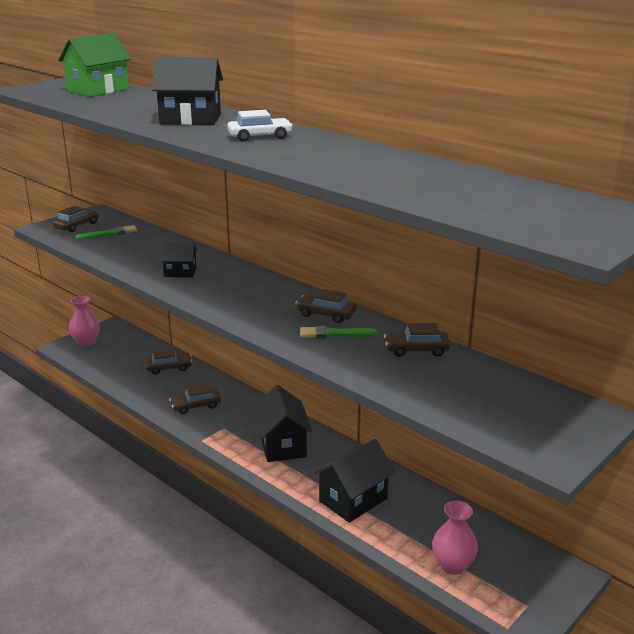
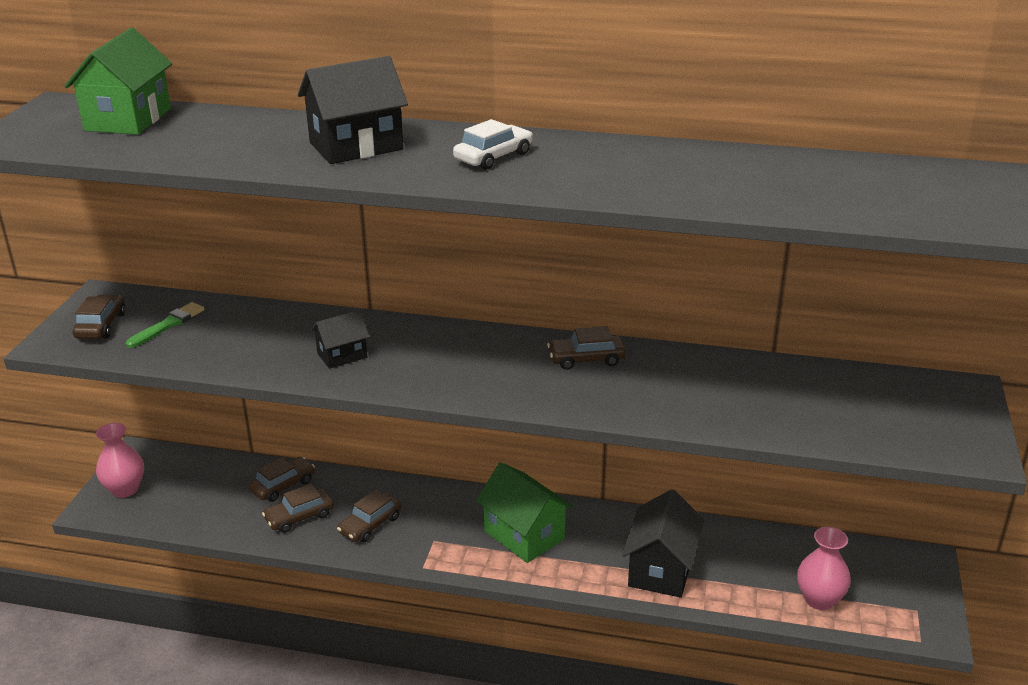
camera: 30 degrees left, 5 degrees up
black house [253,385,313,462] -> green house [476,462,573,563]
green brush [300,326,378,338] -> none
brown car [384,323,450,357] -> brown car moved to [262,484,334,533]

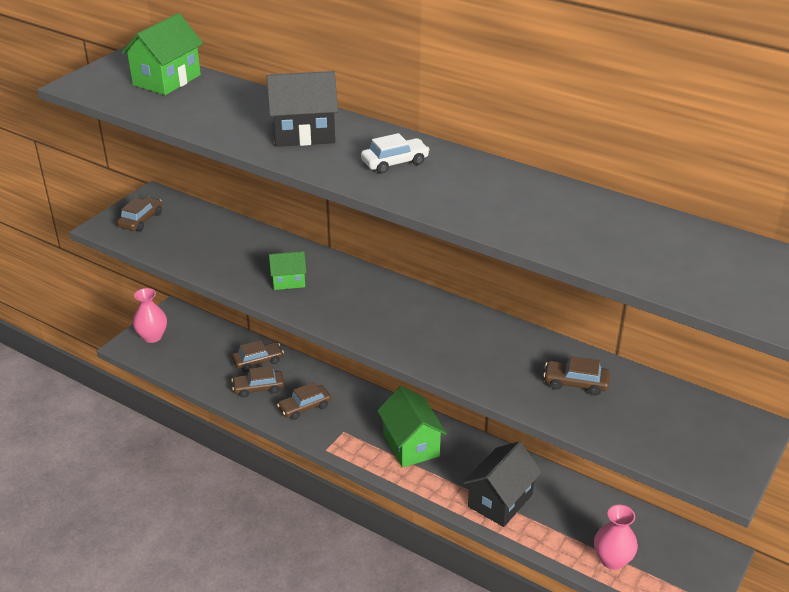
camera: 20 degrees right, 5 degrees up
green brush [126,302,204,348] -> none
black house [311,310,369,369] -> green house [269,251,306,290]
brown car [547,326,626,370] -> brown car moved to [543,356,610,395]

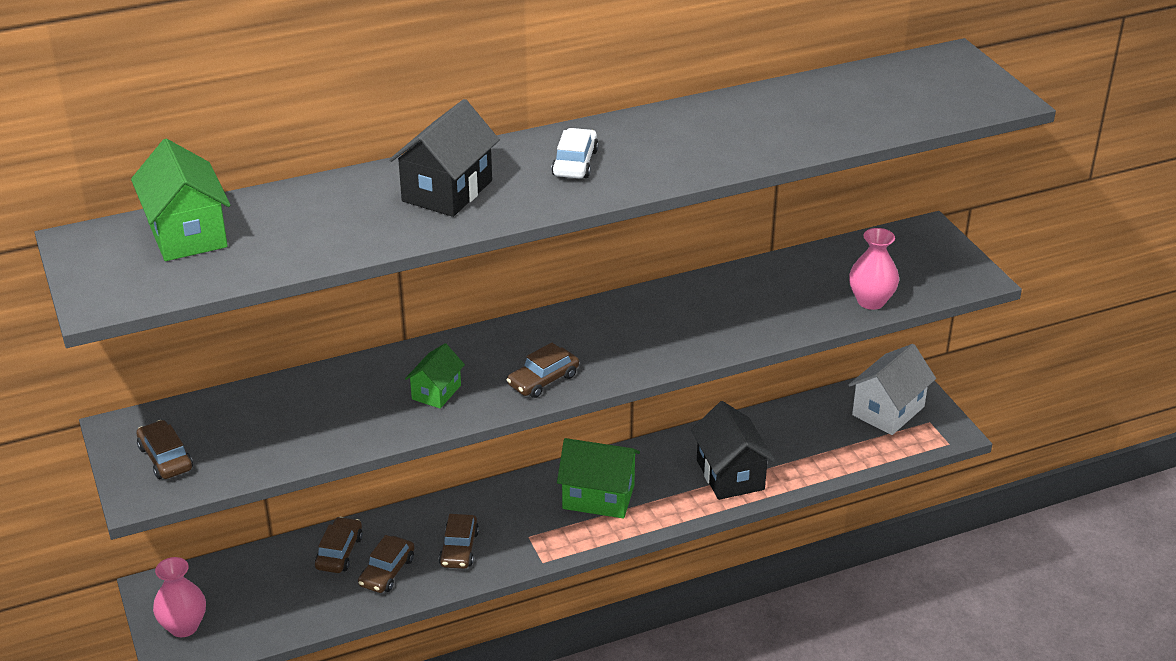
camera: 55 degrees left, 0 degrees up
brown car [543,356,610,395] -> brown car moved to [507,342,579,398]
pink vase [594,505,638,570] -> pink vase moved to [849,228,899,310]
none -> white house [849,344,936,435]

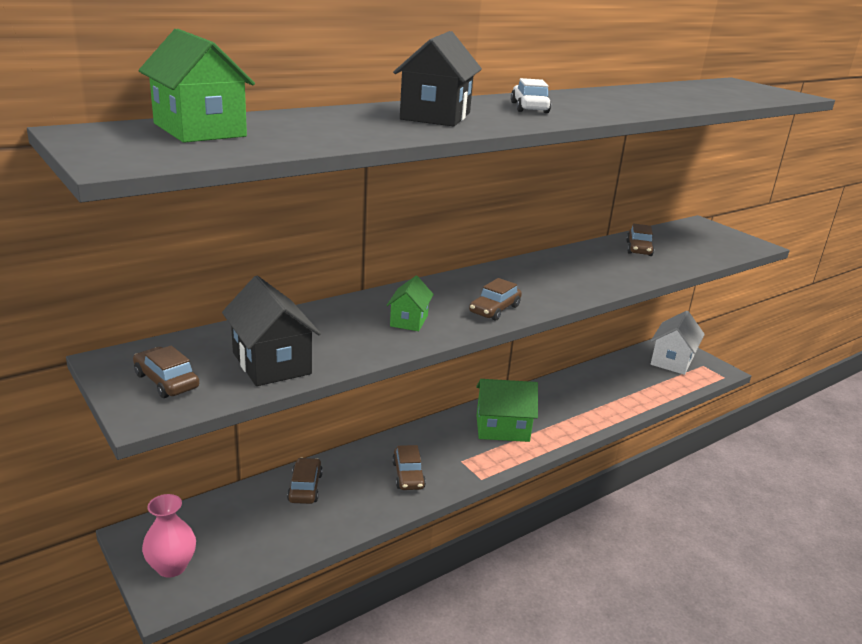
camera: 15 degrees left, 10 degrees down
brown car [358,535,415,593] -> brown car moved to [626,223,654,256]
black house [691,401,775,500] -> black house moved to [222,276,321,386]
pink vase [849,228,899,310] -> none

